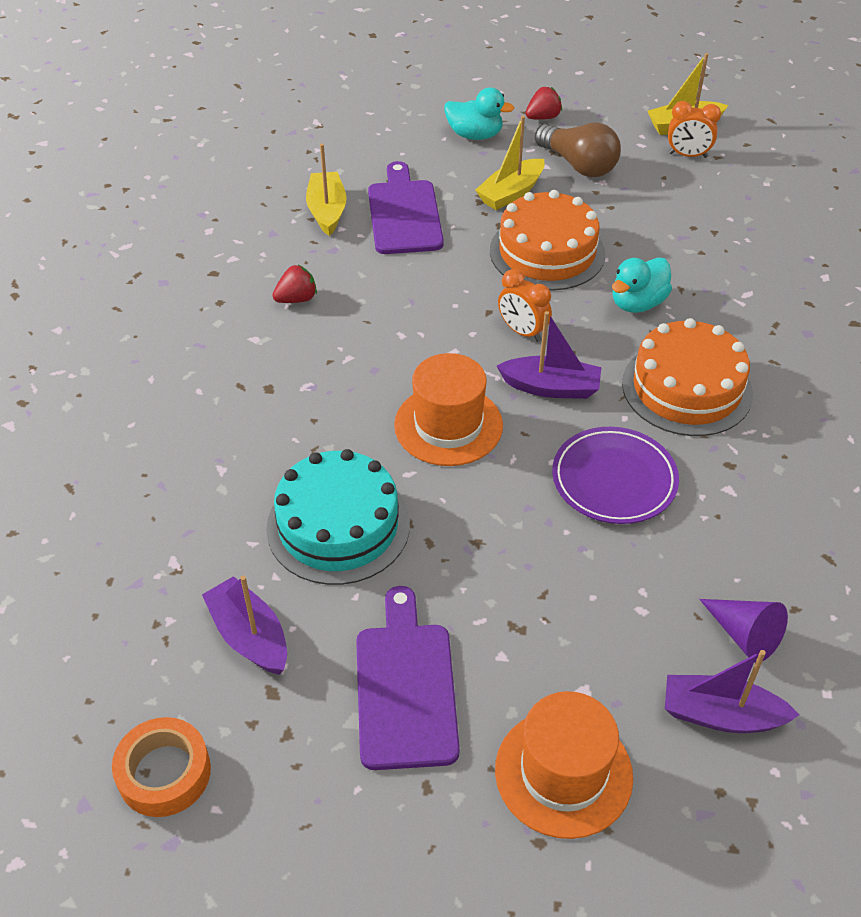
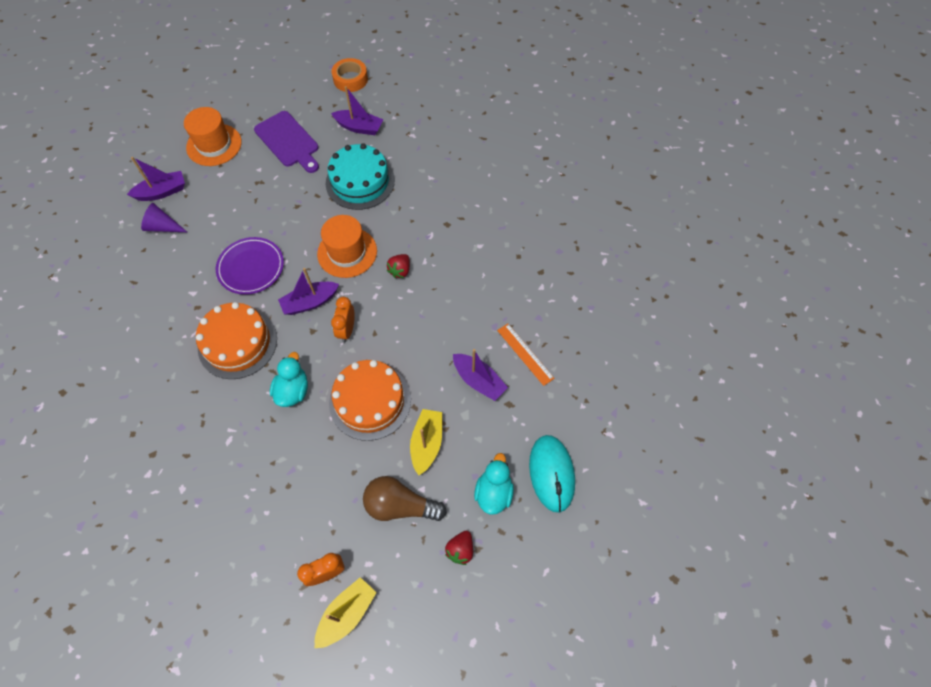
camera: 145 degrees right, 15 degrees up
red strawberry [272,265,317,303] -> red strawberry moved to [387,254,410,278]
yellow boat [306,144,347,236] -> orange ruler [497,323,554,386]
purple cutting board [368,161,444,254] -> purple boat [453,349,508,401]
turquoise duck [444,88,514,140] -> turquoise duck turned 120 degrees clockwise [474,453,514,514]
orange clock [498,269,552,342] -> orange clock turned 90 degrees counterclockwise [331,297,355,342]
none -> turquoise mouse [529,435,575,513]

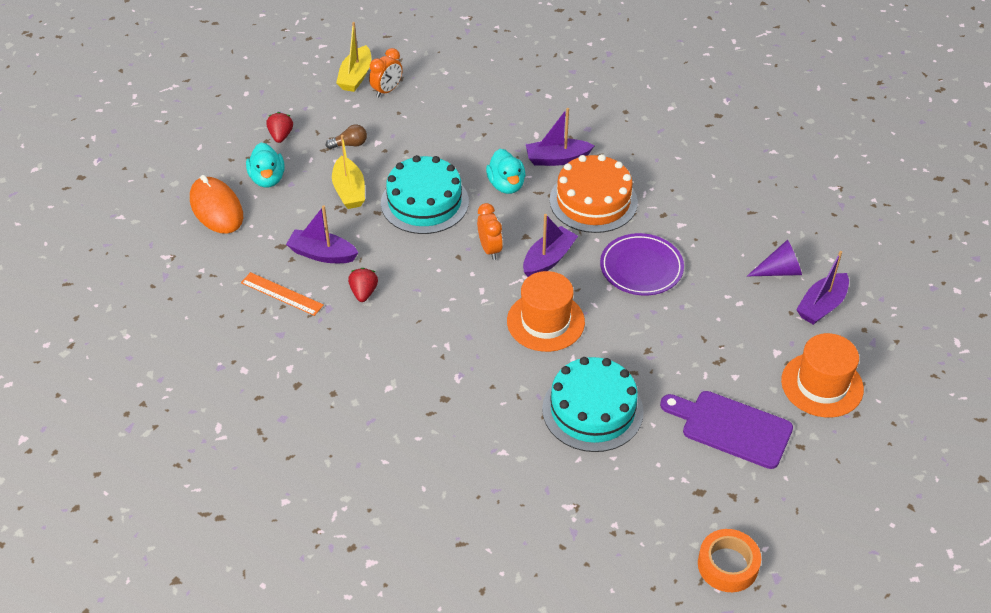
camera: 155 degrees right, 15 degrees down
orange cake [329,360,411,441] -> turquoise cake [381,155,469,234]
purple boat [331,86,383,135] -> purple boat moved to [526,108,595,166]
brown light bulb [363,476,447,521] -> brown light bulb [326,124,367,149], size x0.53
red strawberry [387,254,410,278] -> red strawberry moved to [348,268,378,302]
turquoise mouse [529,435,575,513] -> orange mouse [190,175,243,234]

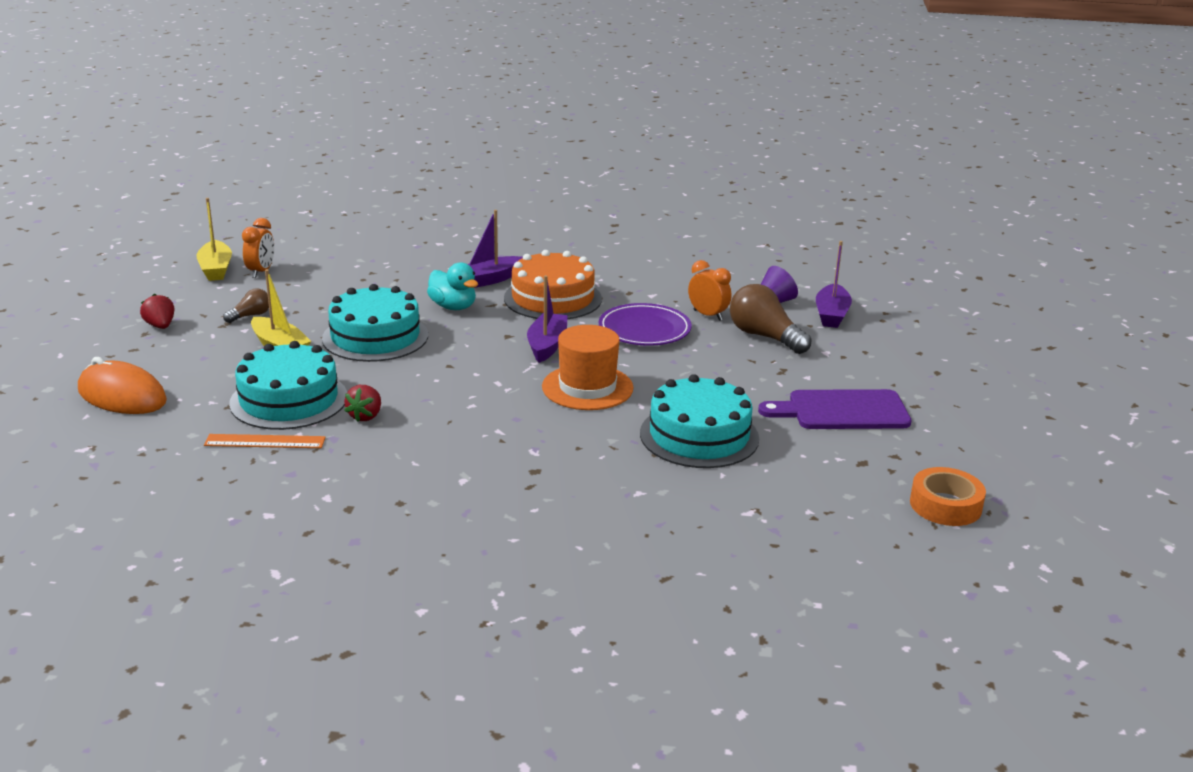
camera: 30 degrees left, 20 degrees down
turquoise duck [246,143,285,188] -> none
purple boat [286,206,358,263] -> turquoise cake [229,341,347,430]
red strawberry [348,268,378,302] -> red strawberry turned 135 degrees counterclockwise [344,385,381,422]
orange clock [477,203,503,260] -> orange clock moved to [688,260,732,321]
orange hat [781,333,864,418] -> none
none -> brown light bulb [730,284,812,354]

